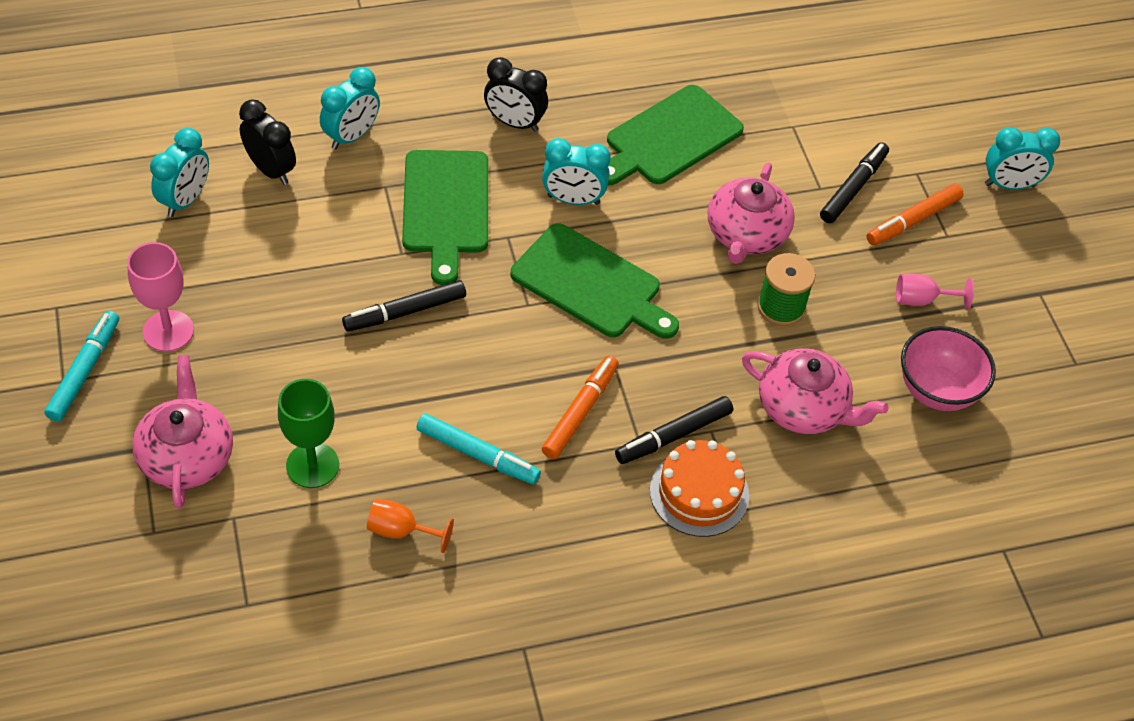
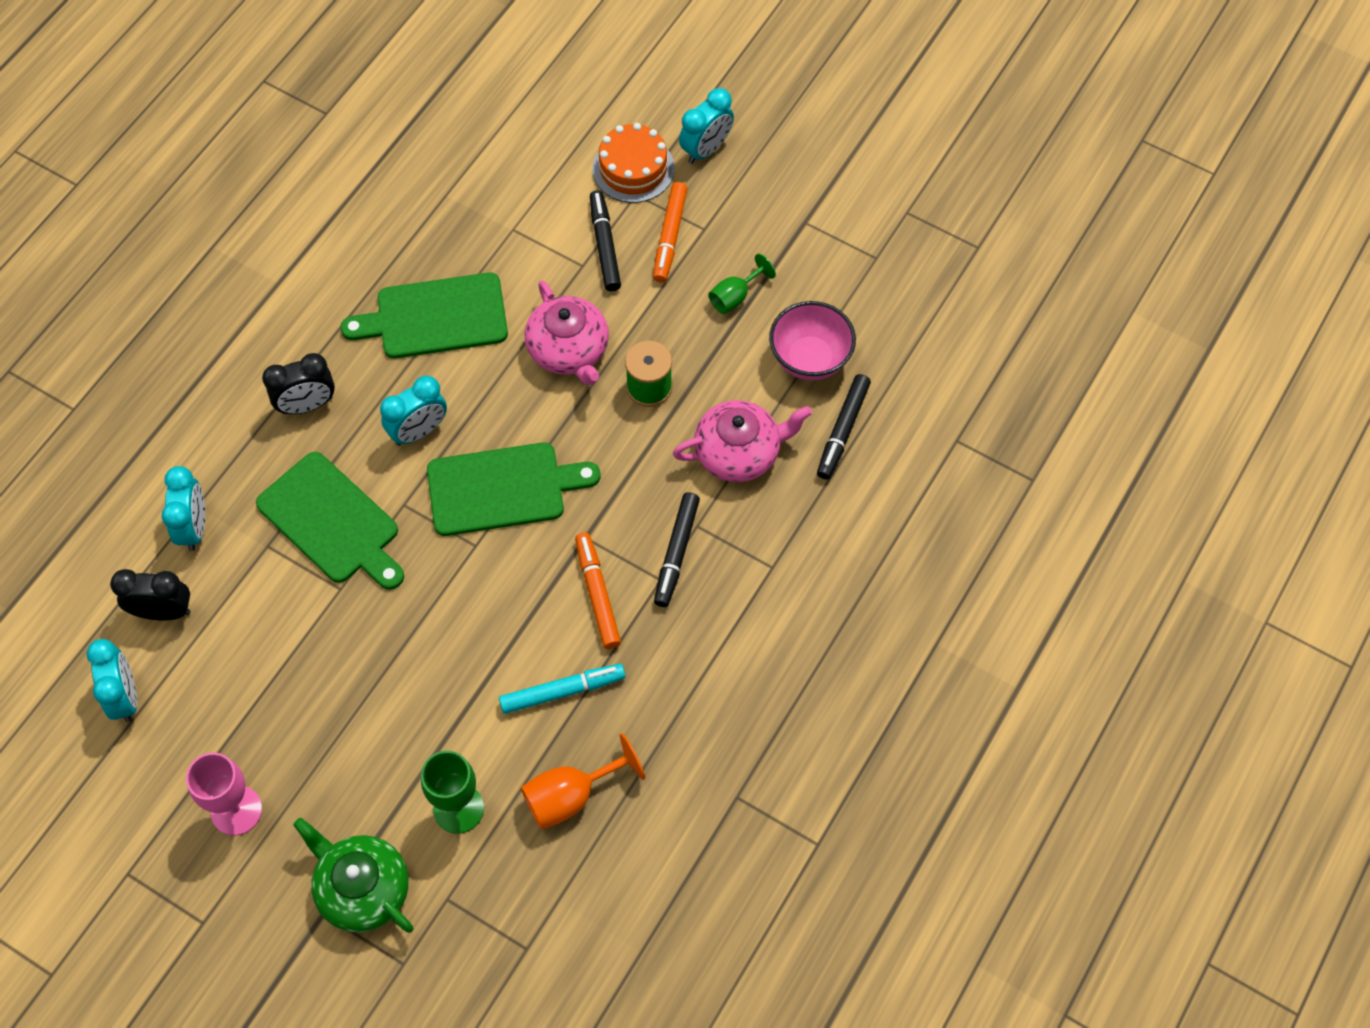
camera: 40 degrees left, 10 degrees up
turquoise marker [44,311,119,422] -> none
pink teapot [132,355,233,509] -> green teapot [293,818,414,933]
black marker [342,280,466,332] -> black marker moved to [817,374,871,480]
orange goblet [367,499,454,553] -> orange goblet [521,733,645,830], size x1.53
green cutting board [607,85,744,185] -> green cutting board turned 75 degrees clockwise [340,273,508,358]
orange cake [650,440,749,537] -> orange cake moved to [593,123,674,203]
pink goblet [896,274,974,309] -> green goblet [708,254,776,314]

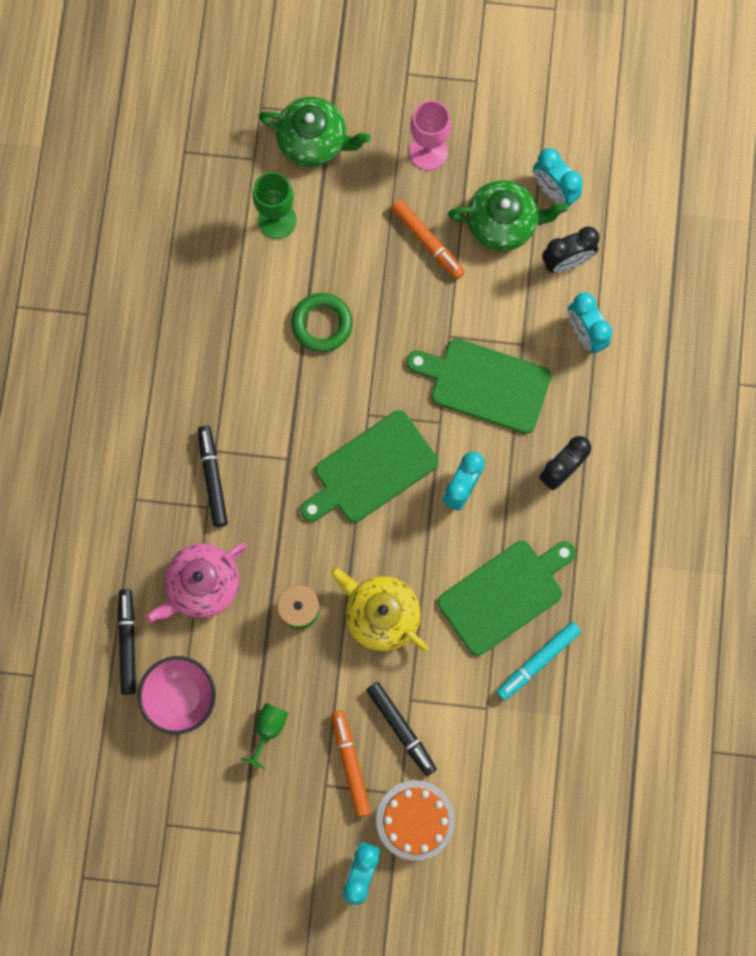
camera: 155 degrees right, 15 degrees up
turquoise marker [499,664,625,714] -> turquoise marker moved to [497,622,581,701]
orange goblet [521,733,645,830] -> none
pink teapot [525,281,609,385] -> yellow teapot [330,567,429,651]
orange marker [575,533,621,649] -> orange marker moved to [391,199,465,280]
none -> green ring [291,293,353,352]
none -> green teapot [448,180,568,251]

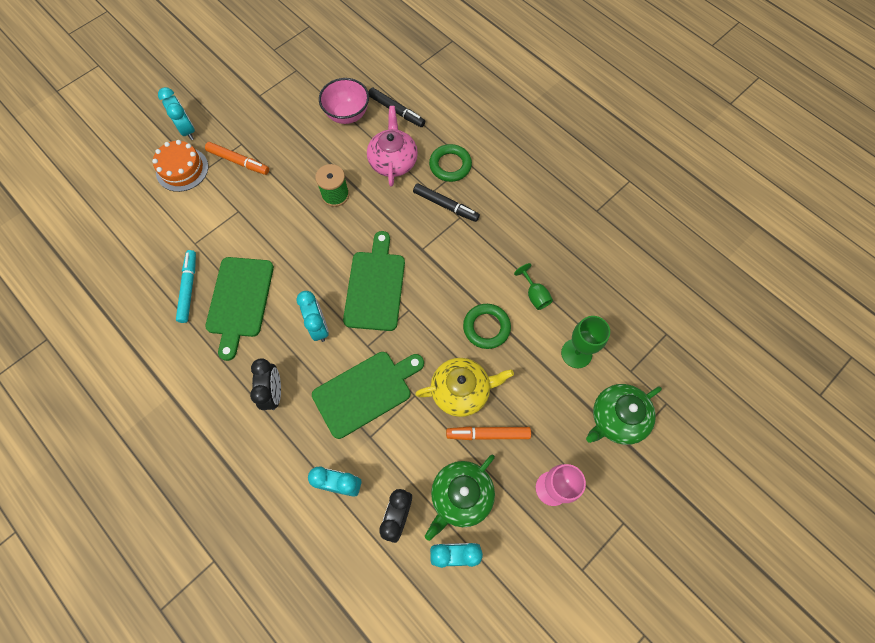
camera: 130 degrees right, 10 degrees down
green goblet [241,703,288,769] -> green goblet moved to [514,263,553,310]
yellow teapot [330,567,429,651] -> yellow teapot moved to [415,358,514,417]
black marker [366,682,437,776] -> none
none -> green ring [429,144,472,182]

